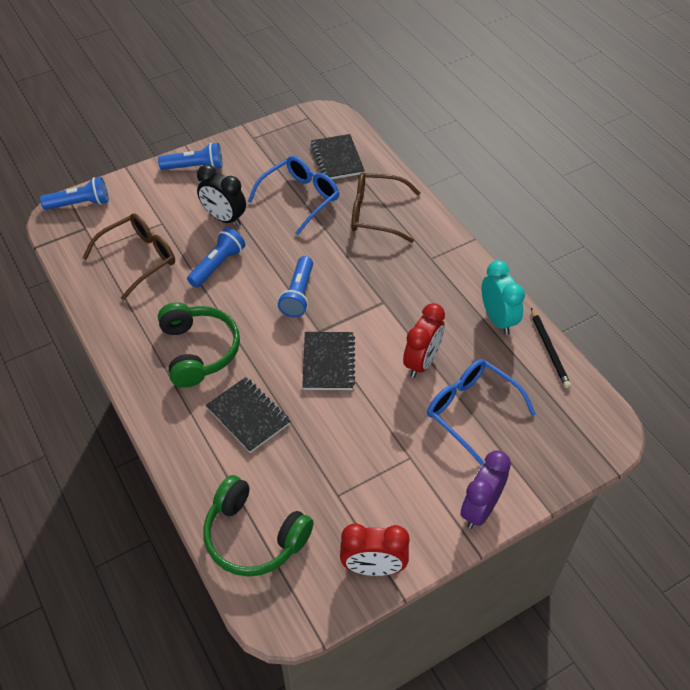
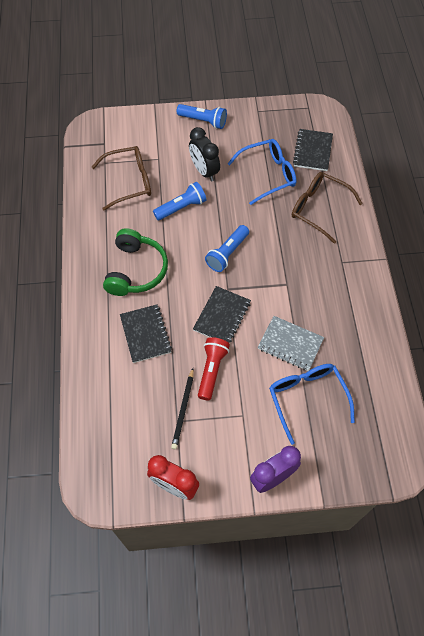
camera: 25 degrees right, 10 degrees up
blue flashlight [40,177,109,210] -> none
green headphones [203,475,314,577] -> none
red clock [403,303,445,378] -> grey notebook [258,316,324,371]
turquoise clock [482,260,525,335] -> none
black pencil [531,308,571,388] -> black pencil moved to [171,368,194,449]
none -> red flashlight [198,337,230,401]

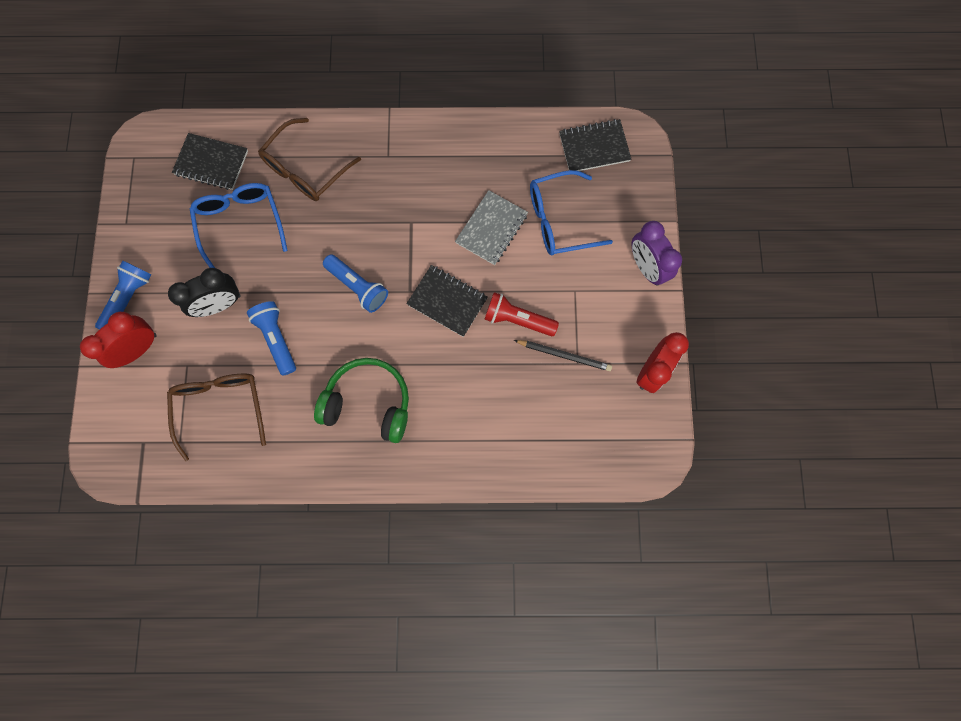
camera: 85 degrees left, 15 degrees up
black notebook [120,304,172,363] -> black notebook moved to [559,119,631,171]
none -> red clock [80,312,157,368]

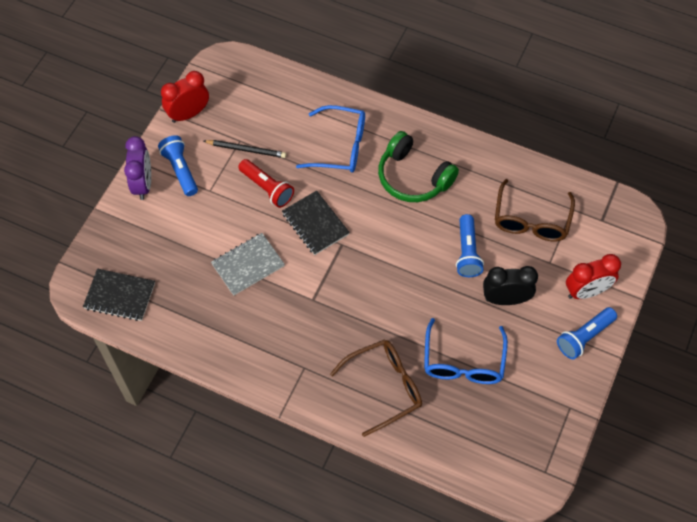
camera: 155 degrees left, 15 degrees down
black notebook [172,133,248,190] -> none
blue flashlight [323,255,388,313] -> blue flashlight moved to [158,135,198,196]
black pencil [514,340,612,371] -> black pencil turned 150 degrees clockwise [204,140,286,158]
blue glasses [530,170,613,256] -> blue glasses moved to [296,105,365,173]

